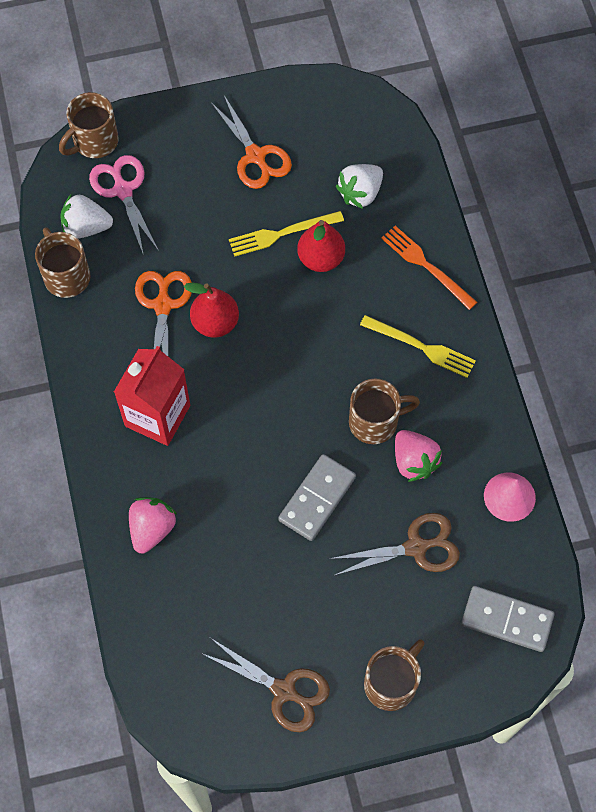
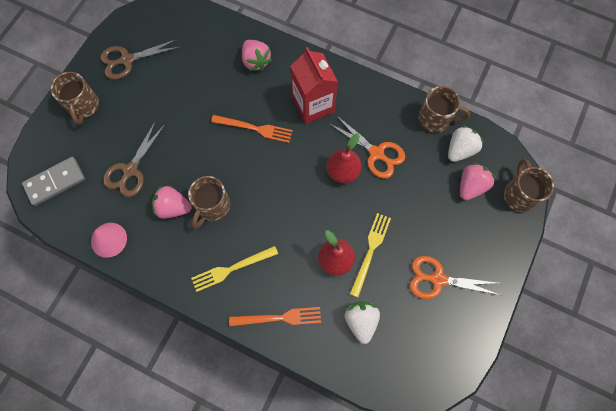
camera: 130 degrees right, 5 degrees up
pink scissors [89,155,159,256] -> pink strawberry [460,163,496,200]
grey domino [278,454,356,541] -> none
none -> orange fork [211,115,293,143]

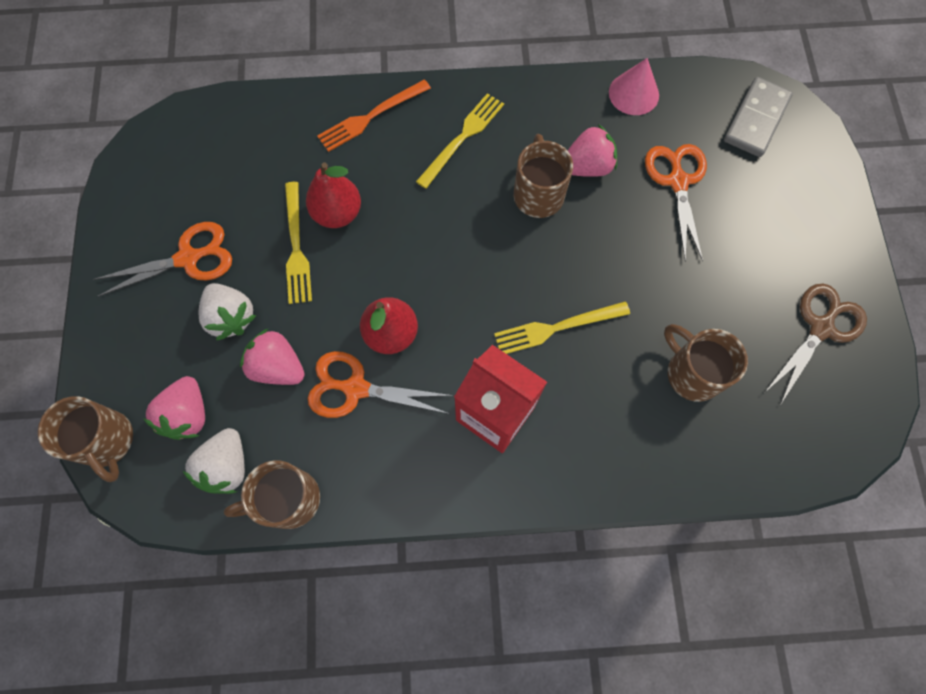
camera: 150 degrees right, 0 degrees up
brown mug [51,72,99,125] -> brown mug moved to [664,324,748,402]
brown scissors [103,120,165,197] -> orange scissors [645,144,707,262]
orange fork [211,115,293,143] -> yellow fork [494,301,630,354]
pink strawberry [242,40,272,71] -> pink strawberry moved to [240,329,305,385]
white strawberry [345,301,380,344] -> white strawberry moved to [199,283,256,340]

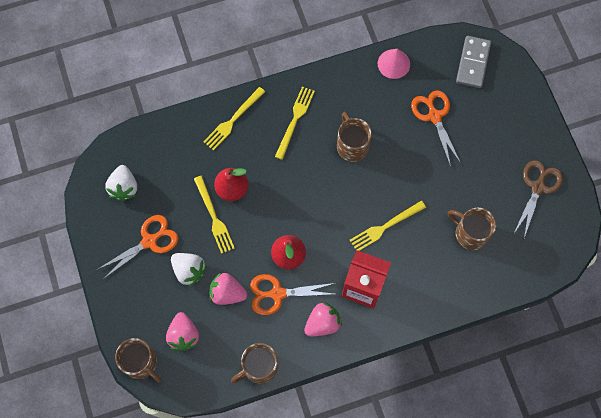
camera: 15 degrees left, 0 degrees up
white strawberry [183,428,245,494] -> white strawberry moved to [105,165,137,201]
orange fork [317,79,431,152] -> yellow fork [203,87,265,151]
pink strawberry [567,124,617,177] -> pink strawberry moved to [304,302,342,336]

